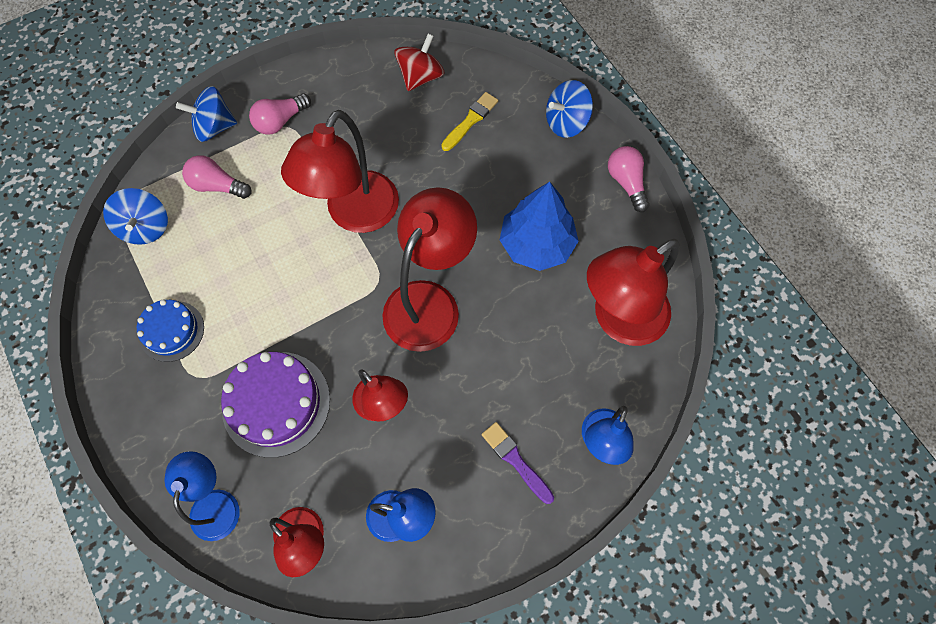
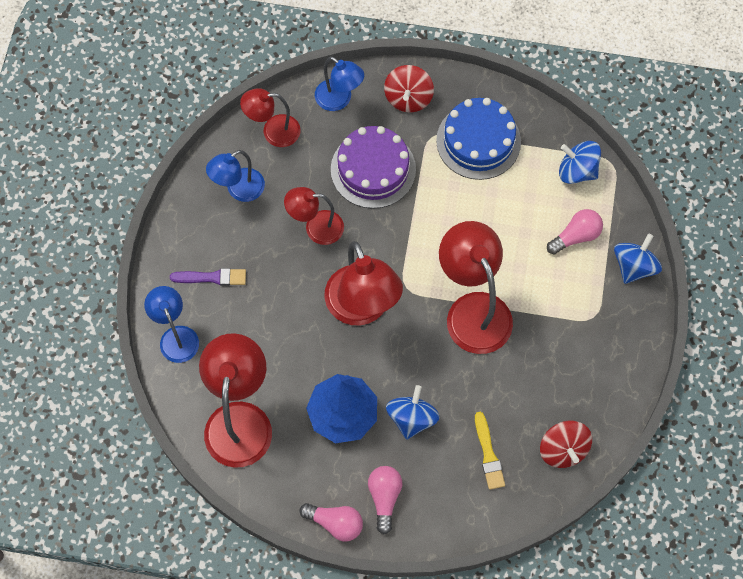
camera: 130 degrees right, 0 degrees up
blue cake [137,299,204,362] -> blue cake [436,98,521,180], size x1.61
pink light bulb [249,93,311,135] -> pink light bulb moved to [368,466,402,534]
blue spinning top [546,80,593,138] -> blue spinning top moved to [386,385,440,440]
none -> red spinning top [384,65,434,112]

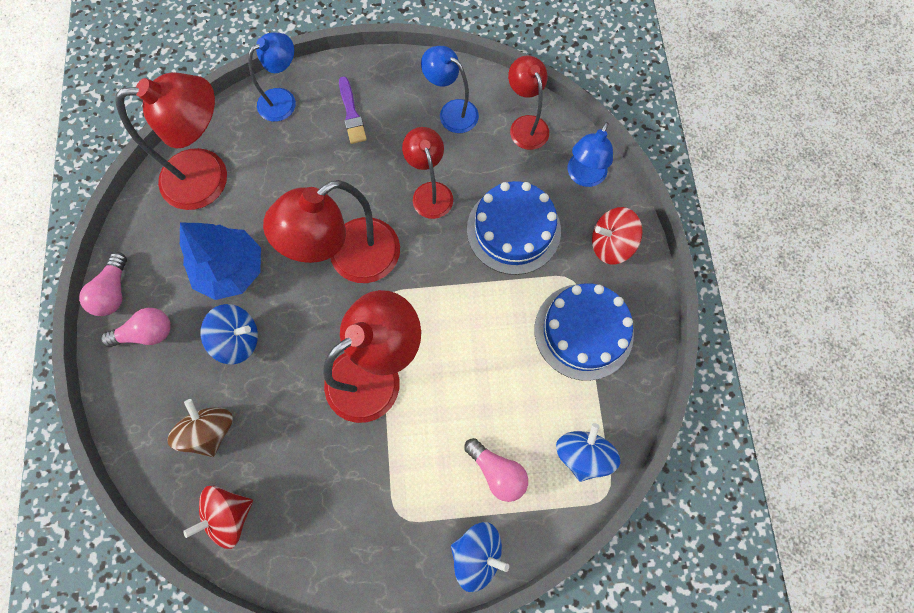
camera: 75 degrees right, 5 degrees up
purple cake [331,126,416,209] -> blue cake [467,181,561,275]
yellow brush [475,412,505,490] -> brown spinning top [167,399,233,457]

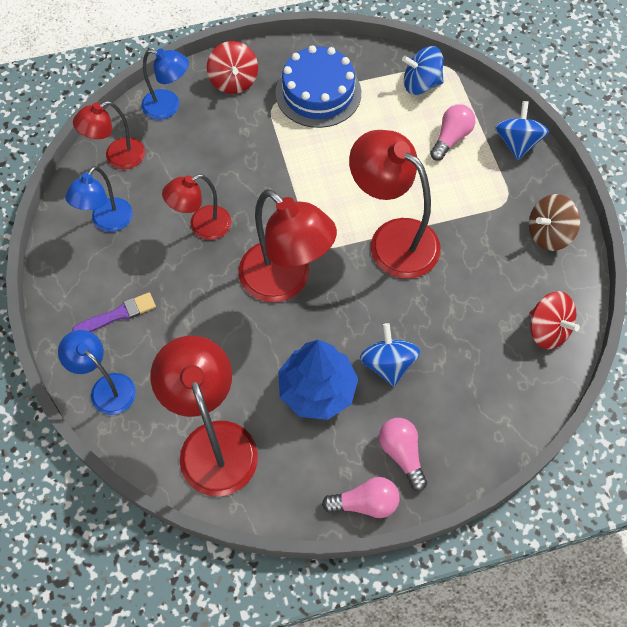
camera: 100 degrees left, 10 degrees down
brown spinning top [167,399,233,457] -> brown spinning top moved to [529,194,580,251]
blue cake [467,181,561,275] -> none

